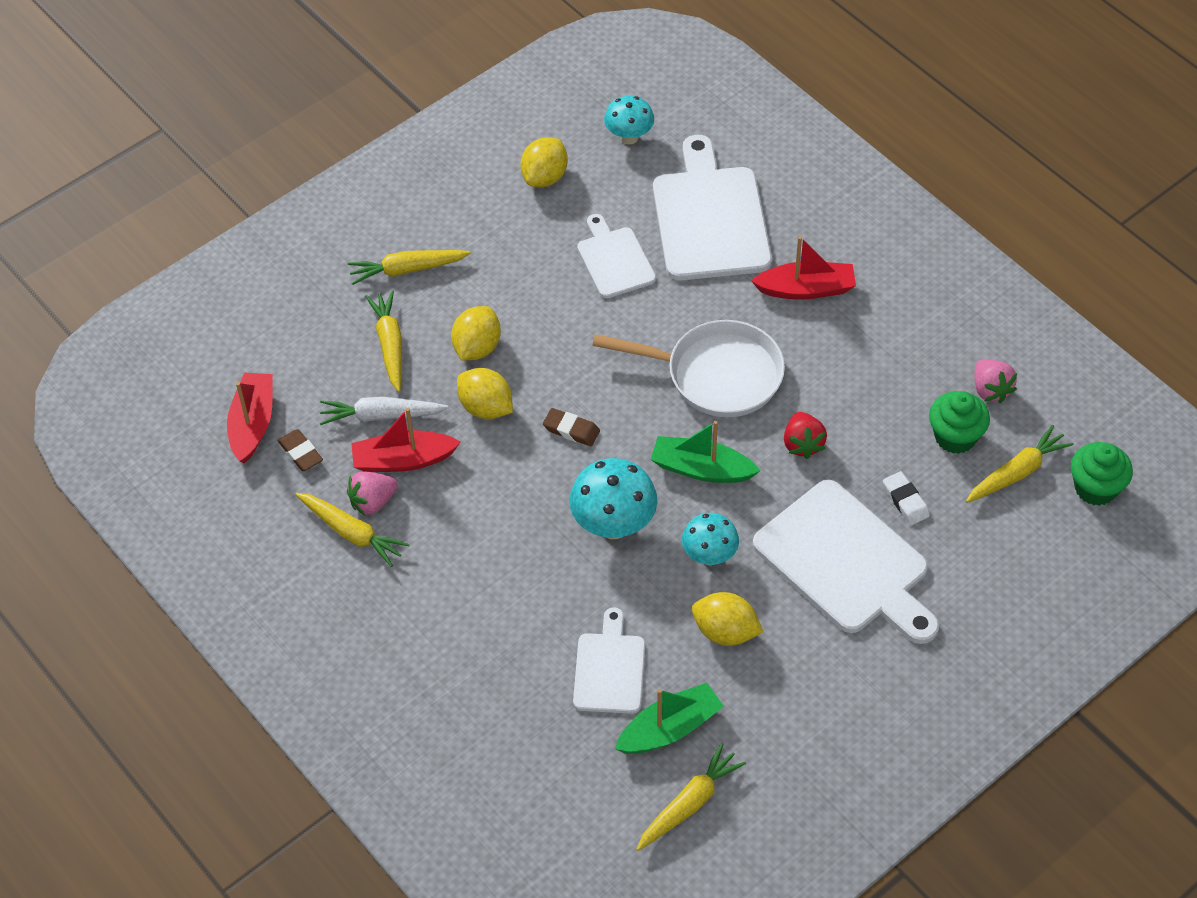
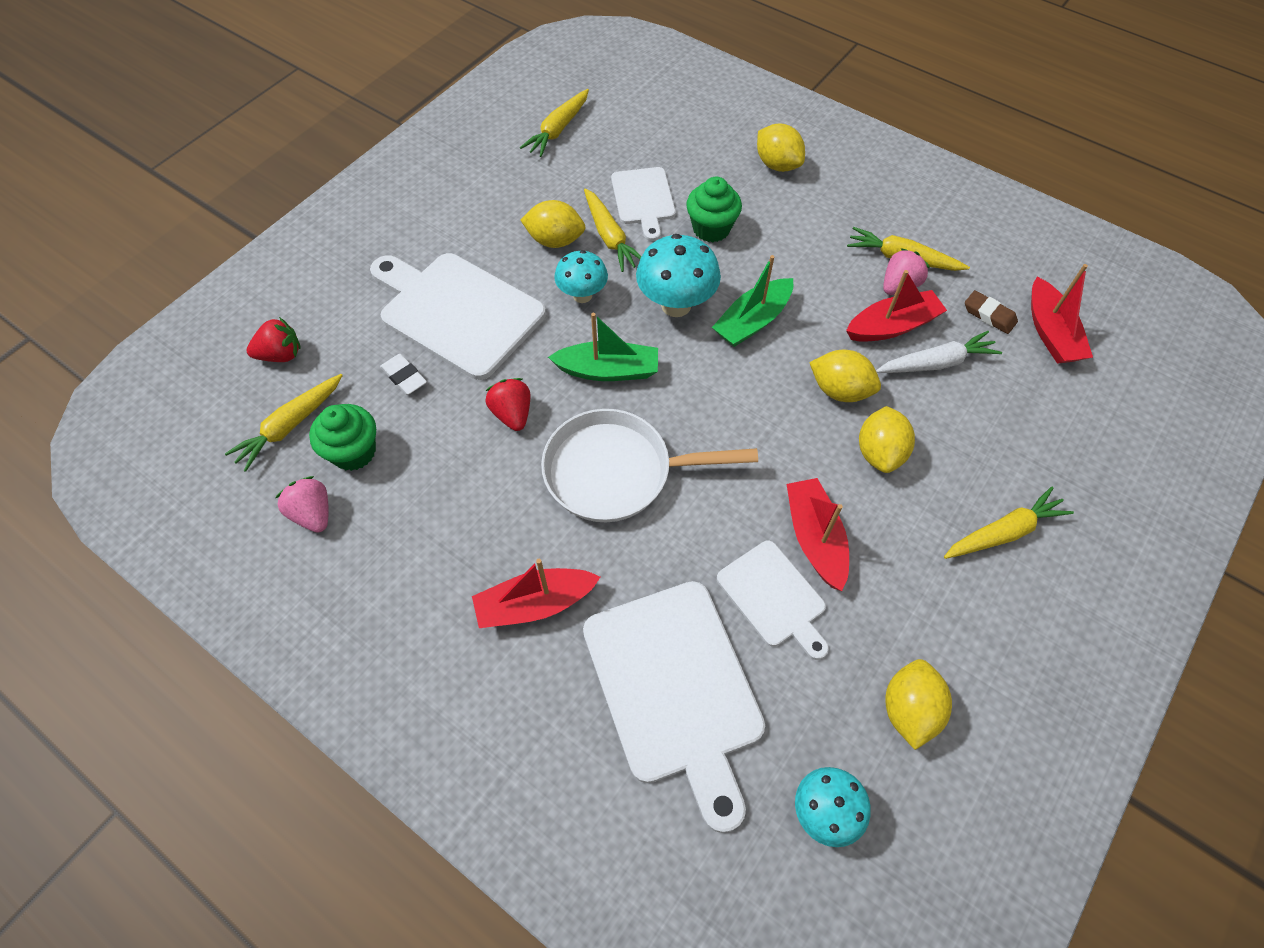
camera: 165 degrees right, 5 degrees up
yellow carrot [365,290,402,392] -> yellow carrot moved to [584,188,642,272]
brown eraser [543,408,600,446] -> none
green boat [615,683,724,754] -> green boat moved to [712,255,793,347]
green cupcake [1071,442,1133,506] -> green cupcake moved to [686,177,742,242]
none -> red strawberry [246,317,301,362]
none -> yellow lemon [757,124,805,172]
none -> red boat [786,478,849,591]

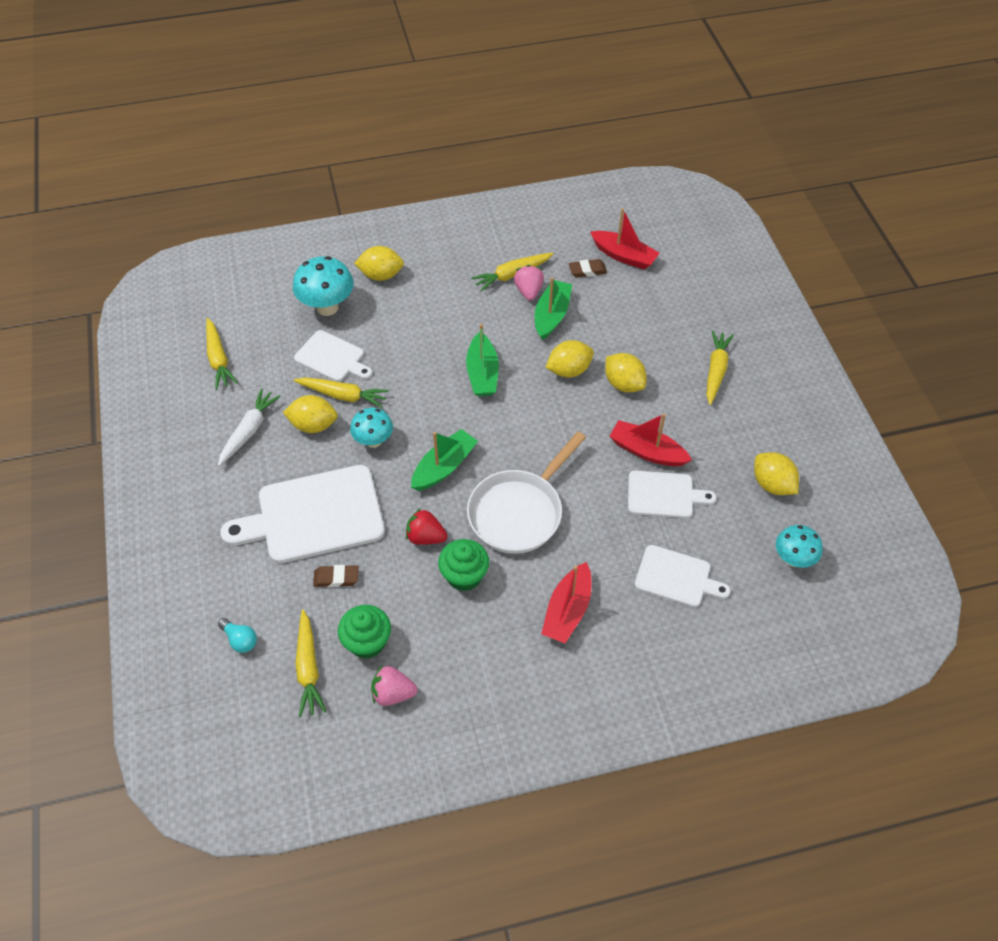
camera: 50 degrees left, 5 degrees down
red strawberry [246,317,301,362] -> turquoise light bulb [218,618,257,653]
white eraser [380,354,427,395] -> brown eraser [313,565,359,587]
yellow lemon [520,200,585,248] -> yellow lemon turned 45 degrees clockwise [283,395,338,433]
white cutting board [583,581,765,833] -> white cutting board [635,545,730,607], size x0.56
turquoise mushroom [636,234,721,317] -> turquoise mushroom moved to [293,256,354,316]
green cupcake [686,177,742,242] -> green cupcake moved to [438,539,489,591]
red boat [846,270,947,342] -> green boat [535,277,572,340]
white carrot [876,331,1002,373] -> white carrot moved to [218,389,281,466]

